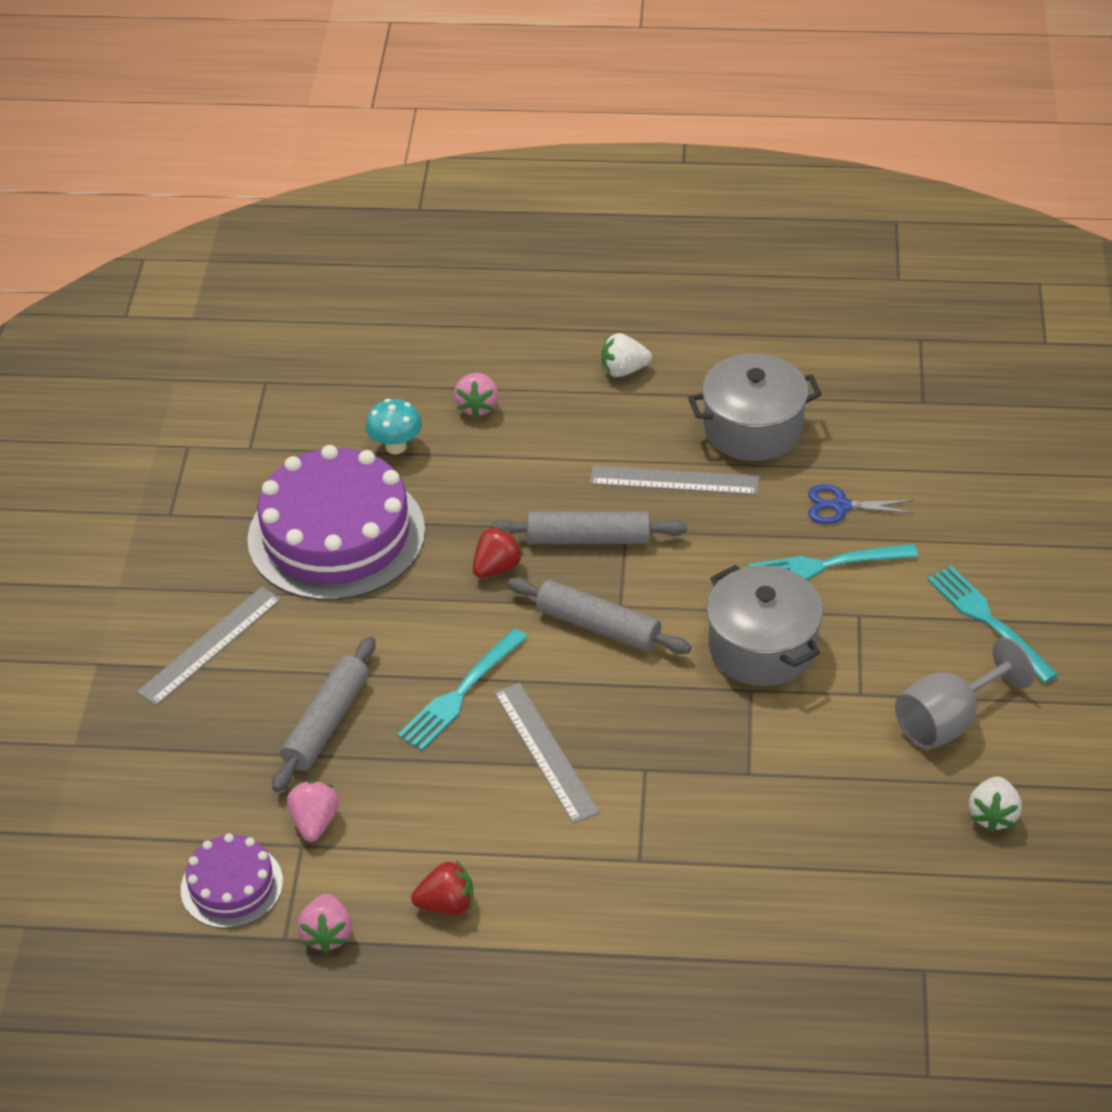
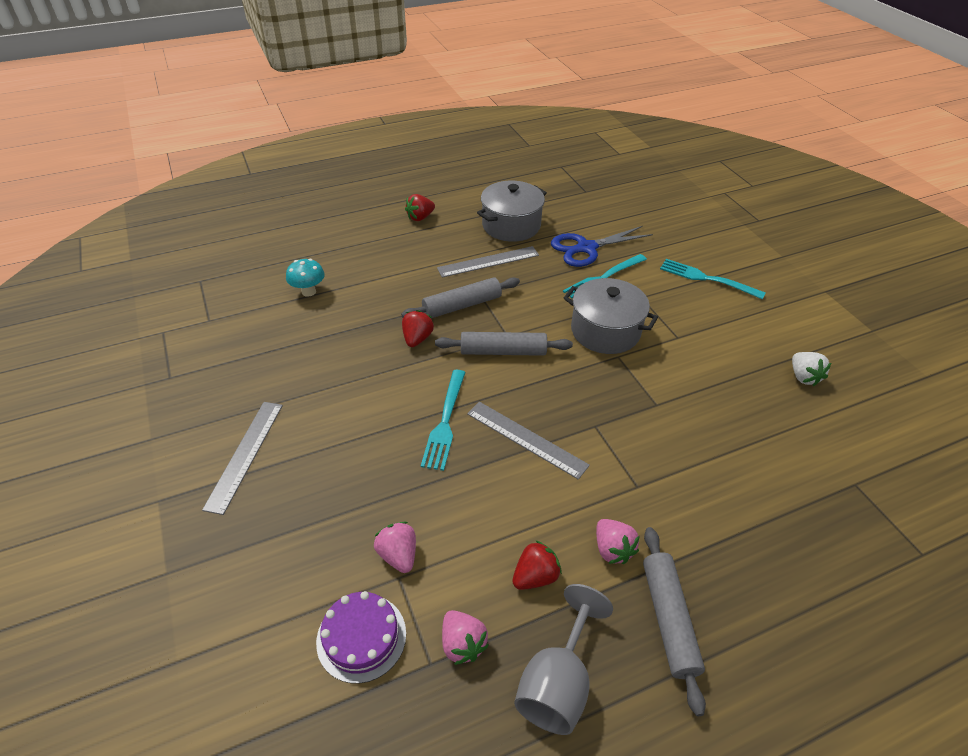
camera: 30 degrees left, 0 degrees up
purple cake [247,445,425,601] -> none
grey rolling pin [272,636,375,792] -> grey rolling pin moved to [643,527,706,716]
pink strawberry [454,373,498,418] -> pink strawberry moved to [596,519,640,564]
white strawberry [601,333,652,377] -> red strawberry [405,194,435,221]
blue scissors [808,484,914,524] -> blue scissors [551,226,653,267], size x1.66
grey goblet [895,637,1035,750] -> grey goblet moved to [514,584,613,735]

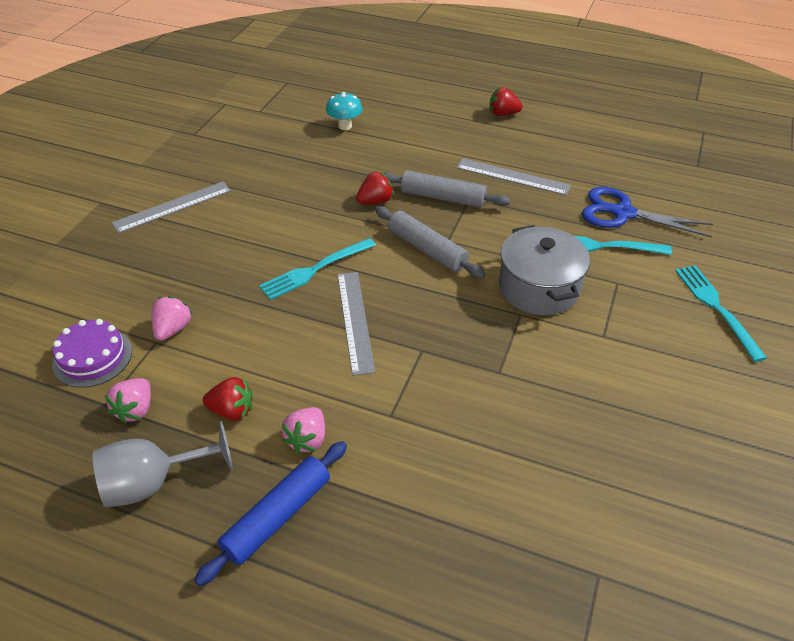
camera: 45 degrees right, 0 degrees up
grey pot [477,181,547,242] -> none
grey rolling pin [643,527,706,716] -> blue rolling pin [194,441,347,586]
white strawberry [792,352,831,387] -> none

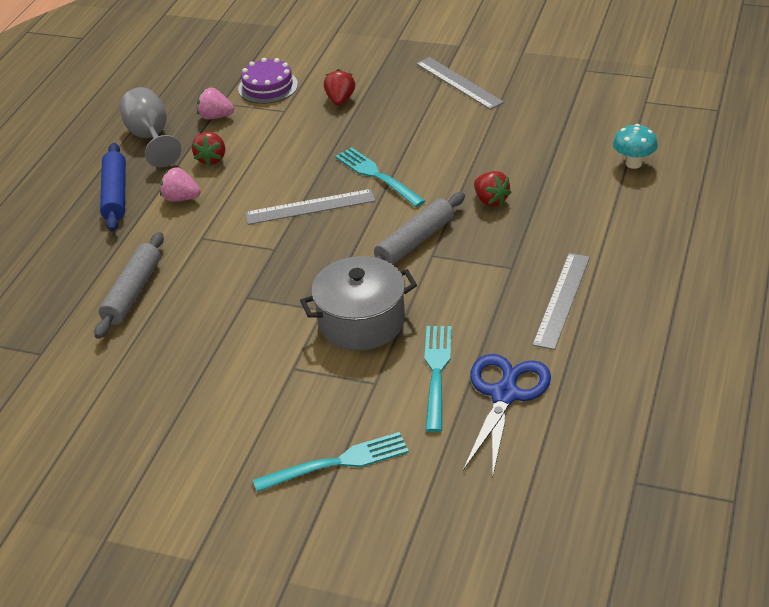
camera: 90 degrees right, 5 degrees down
pink strawberry [152,296,192,341] -> none
blue rolling pin [194,441,347,586] -> blue rolling pin turned 45 degrees clockwise [100,143,126,231]
grey rolling pin [383,170,511,208] -> grey rolling pin moved to [94,232,164,339]
red strawberry [490,87,523,116] -> red strawberry moved to [324,69,355,106]

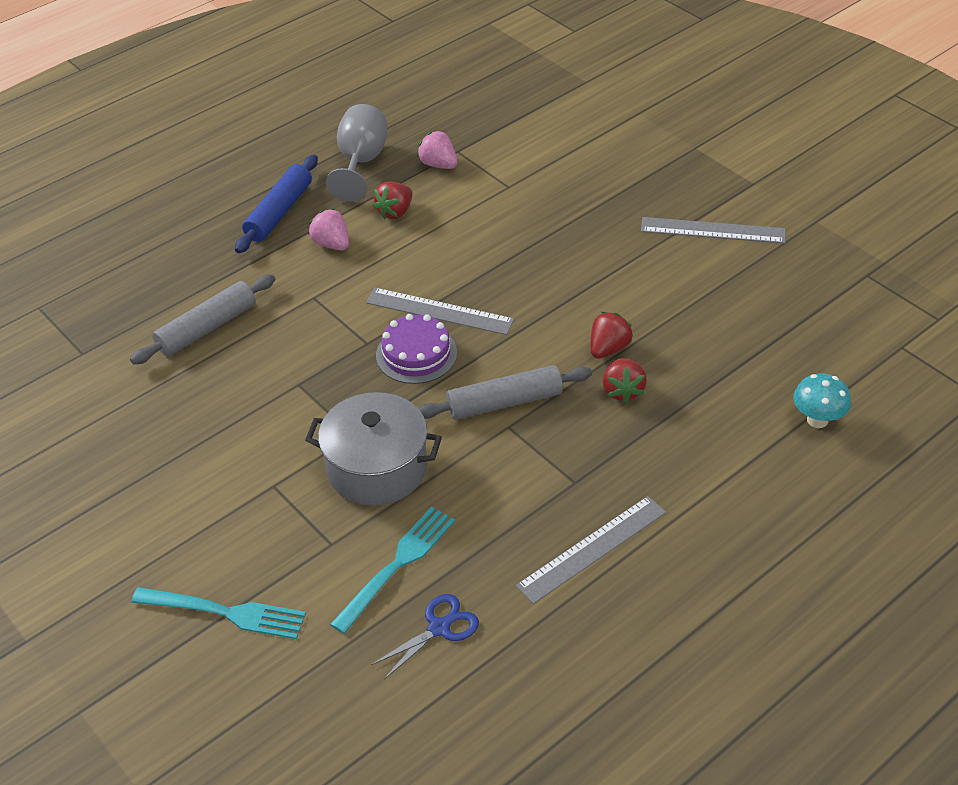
camera: 30 degrees right, 5 degrees up
purple cake [238,58,298,104] -> purple cake moved to [376,314,457,384]
red strawberry [324,69,355,106] -> red strawberry moved to [591,312,633,359]
turquoise fork [335,147,425,207] -> none
grey ruler [416,57,504,110] -> grey ruler turned 75 degrees counterclockwise [641,217,786,244]
blue scissors [463,354,551,474] -> blue scissors [371,594,479,680], size x0.60

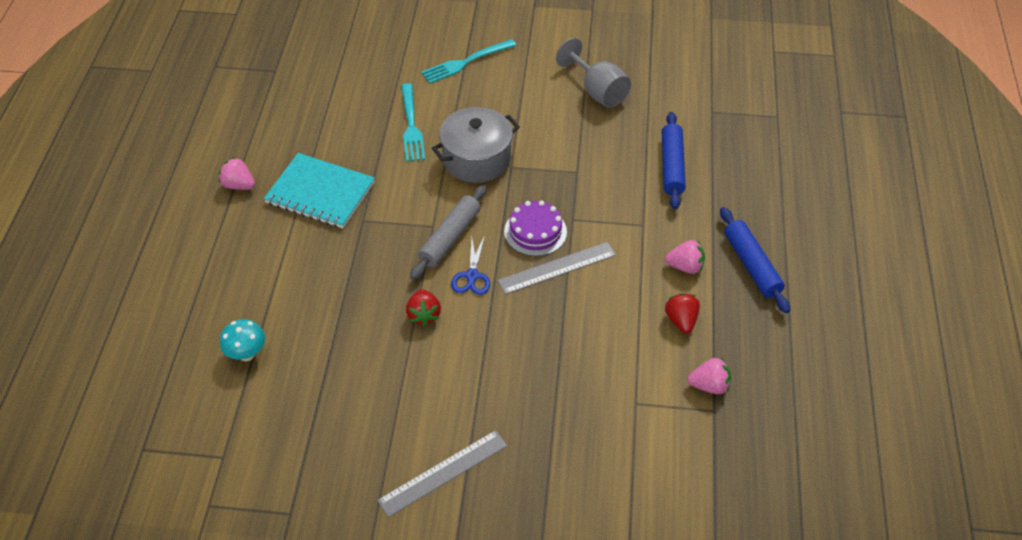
camera: 135 degrees right, 5 degrees up
grey rolling pin [130,274,275,365] -> blue rolling pin [662,112,686,209]
grey goblet [326,104,387,202] -> grey goblet moved to [556,38,631,108]
blue scissors [371,594,479,680] -> blue scissors moved to [451,236,490,295]
grey ruler [516,496,666,604] -> turquoise notebook [264,153,375,228]
red strawberry [603,358,647,404] -> none
none -> pink strawberry [219,157,255,190]

